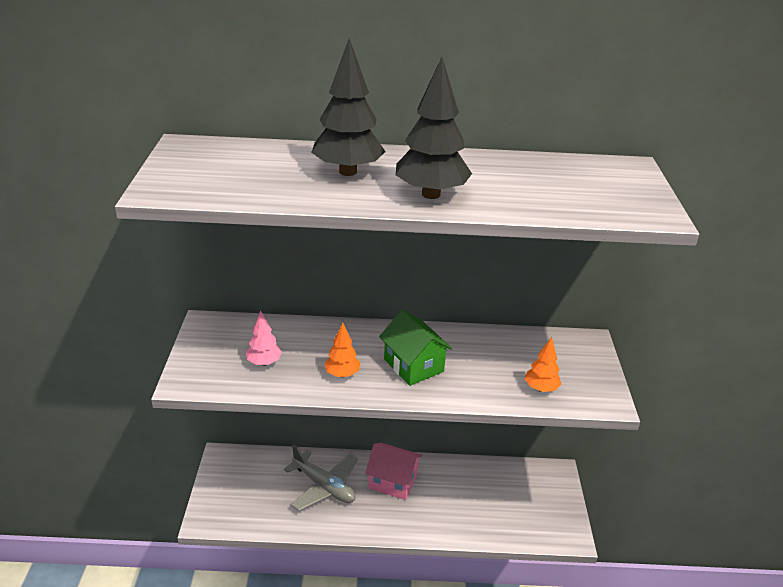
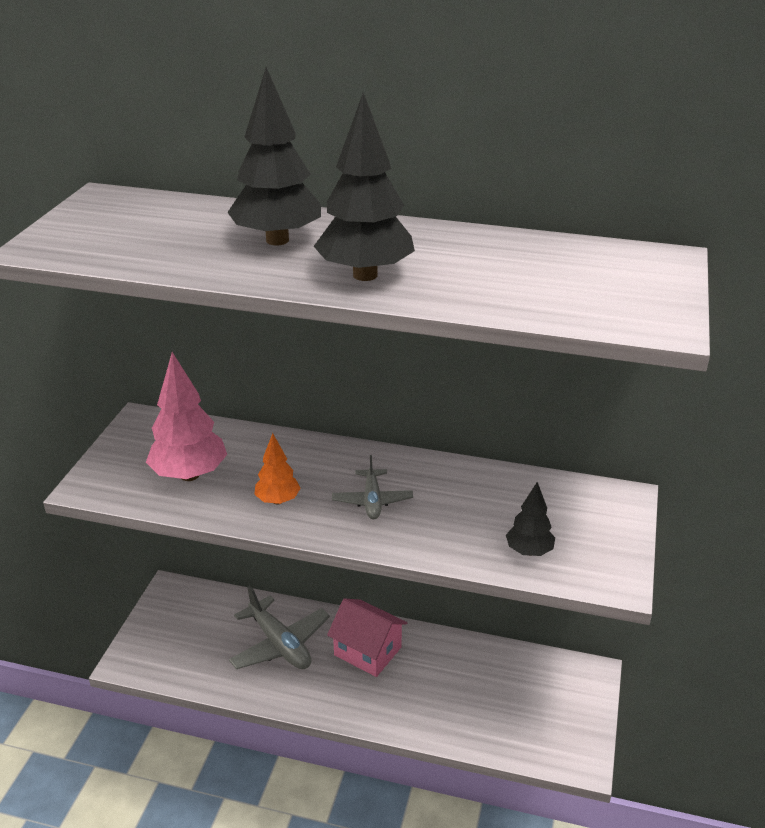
camera: 15 degrees right, 0 degrees up
pink tree [246,311,282,366] -> pink tree [146,352,227,481], size x1.77
green house [379,310,452,386] -> grey plane [332,455,413,519]
orange tree [525,337,561,392] -> black tree [506,482,555,556]

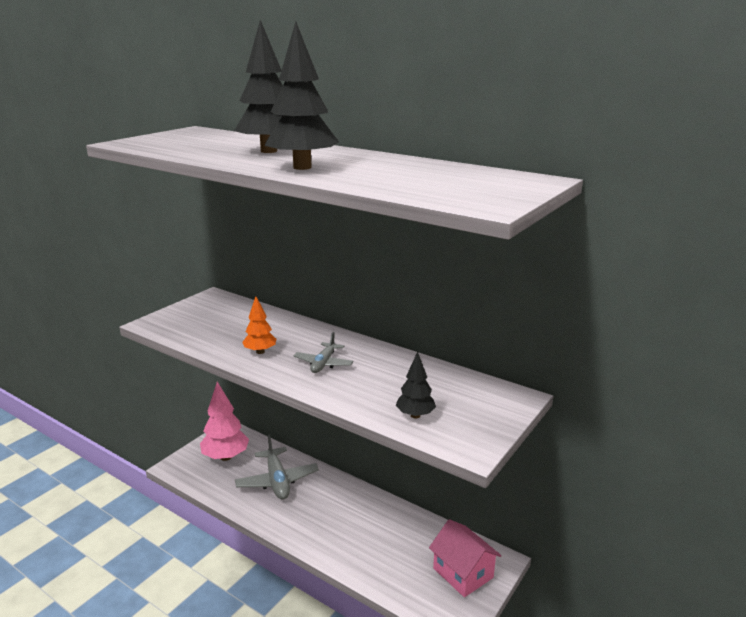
camera: 20 degrees right, 10 degrees down
pink tree [146,352,227,481] -> pink tree moved to [200,382,249,461]
pink house [327,599,407,677] -> pink house moved to [429,519,501,597]

